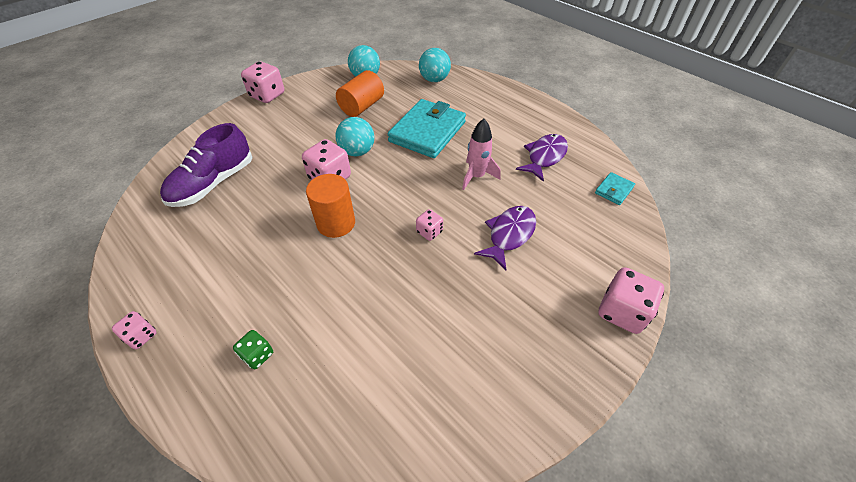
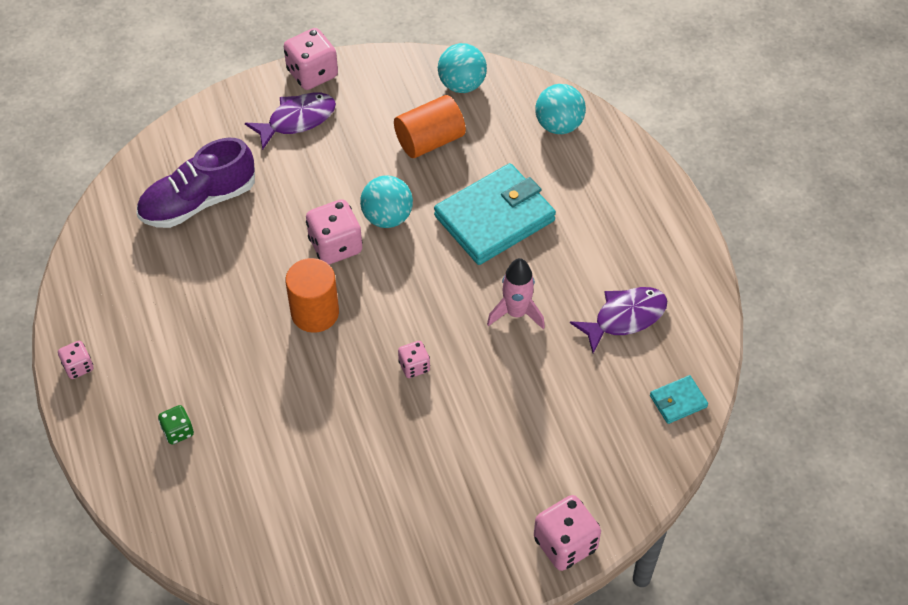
camera: 25 degrees right, 5 degrees up
purple fish [474,206,536,270] -> purple fish moved to [245,93,336,150]

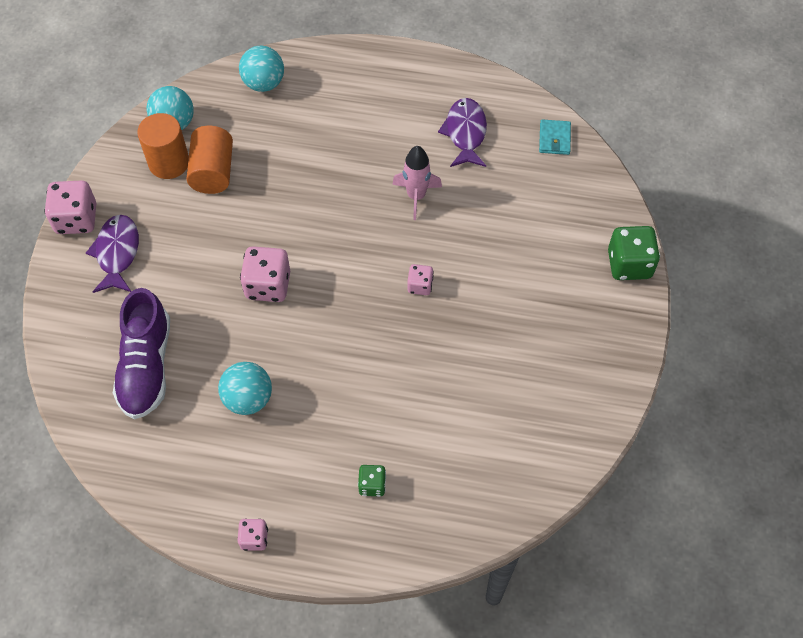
camera: 60 degrees left, 5 degrees up
orange cylinder [285,258,339,333] -> orange cylinder moved to [137,113,189,179]
turquoise ball [360,175,413,228] -> turquoise ball moved to [218,362,272,415]
turquoise wallet [434,163,556,265] -> none
pink dice [534,495,601,571] -> green dice [608,226,660,280]

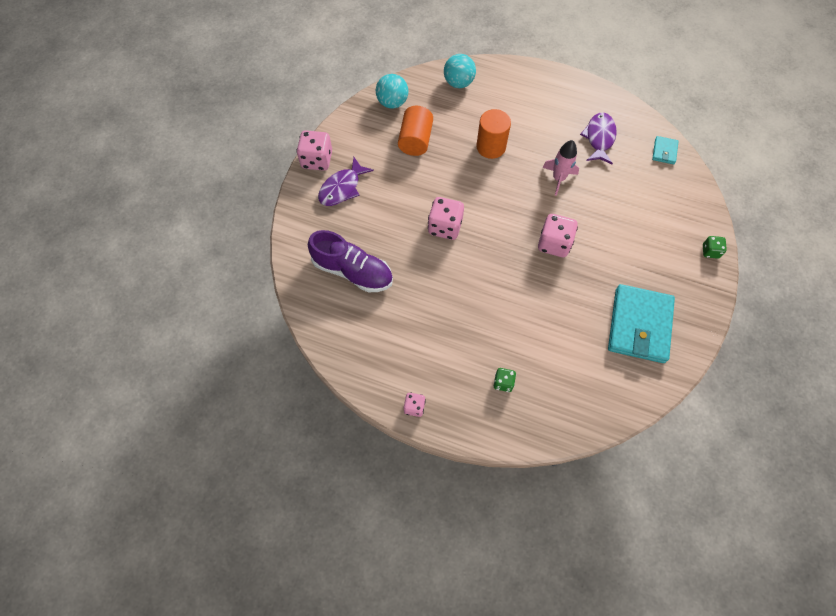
camera: 10 degrees right, 5 degrees up
purple fish [86,215,139,293] -> purple fish turned 150 degrees counterclockwise [318,157,374,206]
purple shoe [113,288,170,419] -> purple shoe turned 75 degrees counterclockwise [308,230,393,292]
orange cylinder [137,113,189,179] -> orange cylinder moved to [476,109,511,159]
turquoise ball [218,362,272,415] -> none
pink dice [407,264,434,295] -> pink dice [538,214,578,257], size x1.80
green dice [608,226,660,280] -> green dice [703,236,727,259], size x0.56
none -> turquoise wallet [608,284,675,363]

